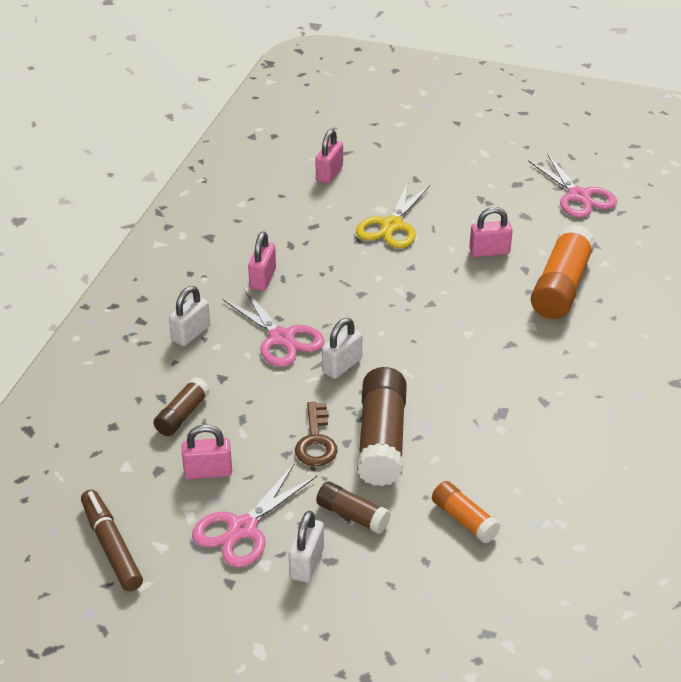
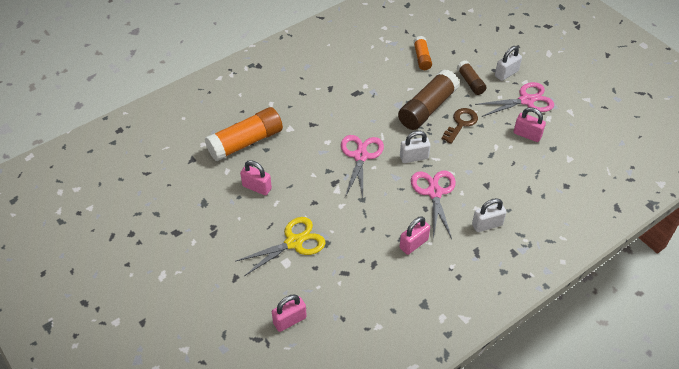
camera: 145 degrees left, 10 degrees up
brown marker [81,490,143,591] -> none
brown glue stick [153,377,210,436] -> none
pink scissors [528,154,617,218] -> pink scissors moved to [341,135,384,198]

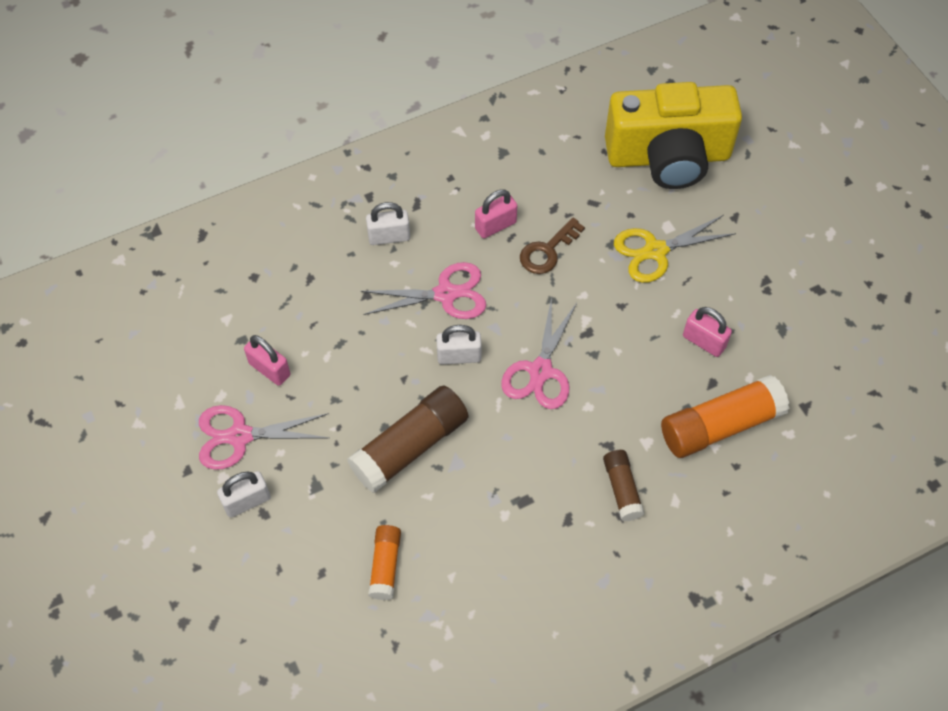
camera: 170 degrees left, 10 degrees up
pink padlock [272,294,307,332] -> yellow camera [605,82,742,189]
pink scissors [411,171,456,239] -> pink scissors turned 105 degrees counterclockwise [361,262,486,319]
brown key [442,108,478,144] -> brown key moved to [520,218,585,274]
brown glue stick [457,61,487,95] -> brown glue stick moved to [603,450,644,521]

